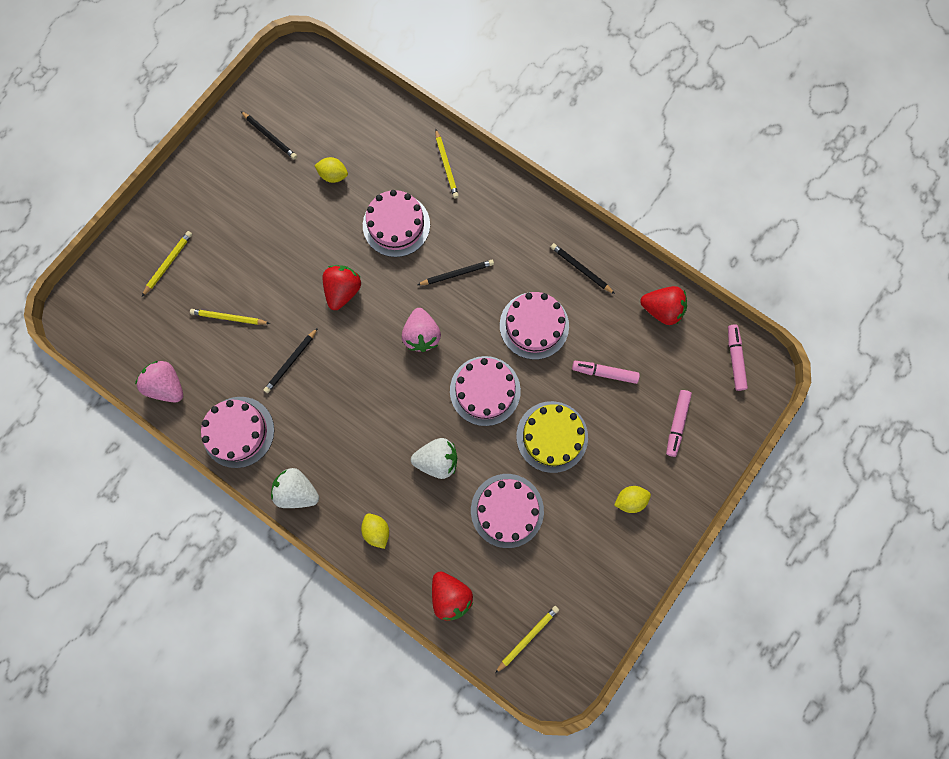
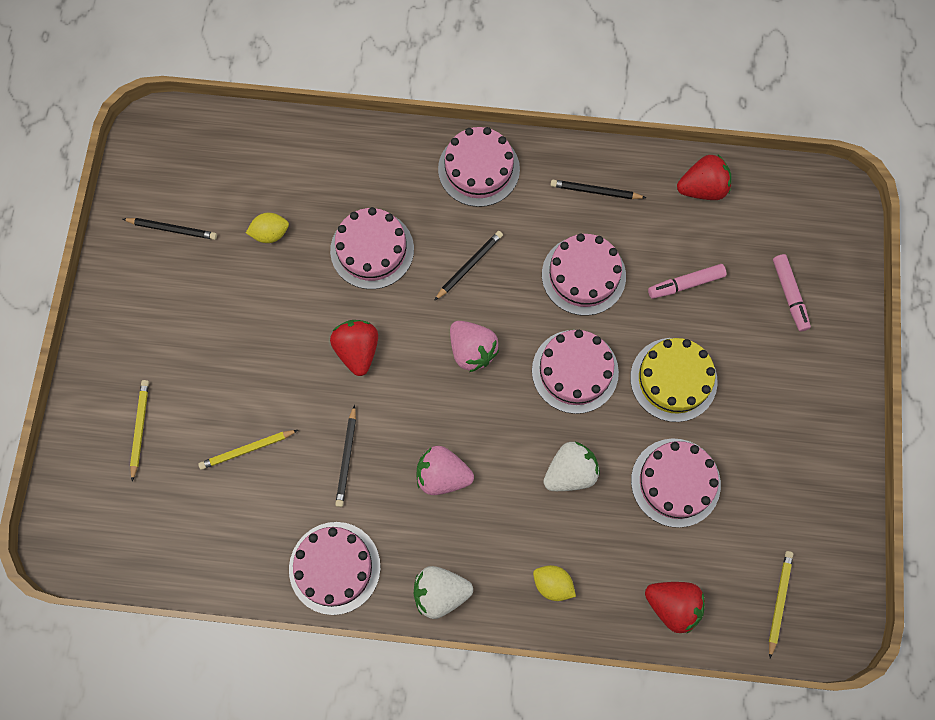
camera: 30 degrees left, 5 degrees down
pink strawberry [135,361,183,402] -> pink strawberry moved to [417,446,474,495]
yellow pencil [435,129,459,198] -> none
yellow lemon [614,486,651,513] -> none
pink marker [728,324,748,391] -> none
none -> pink cake [438,127,520,207]

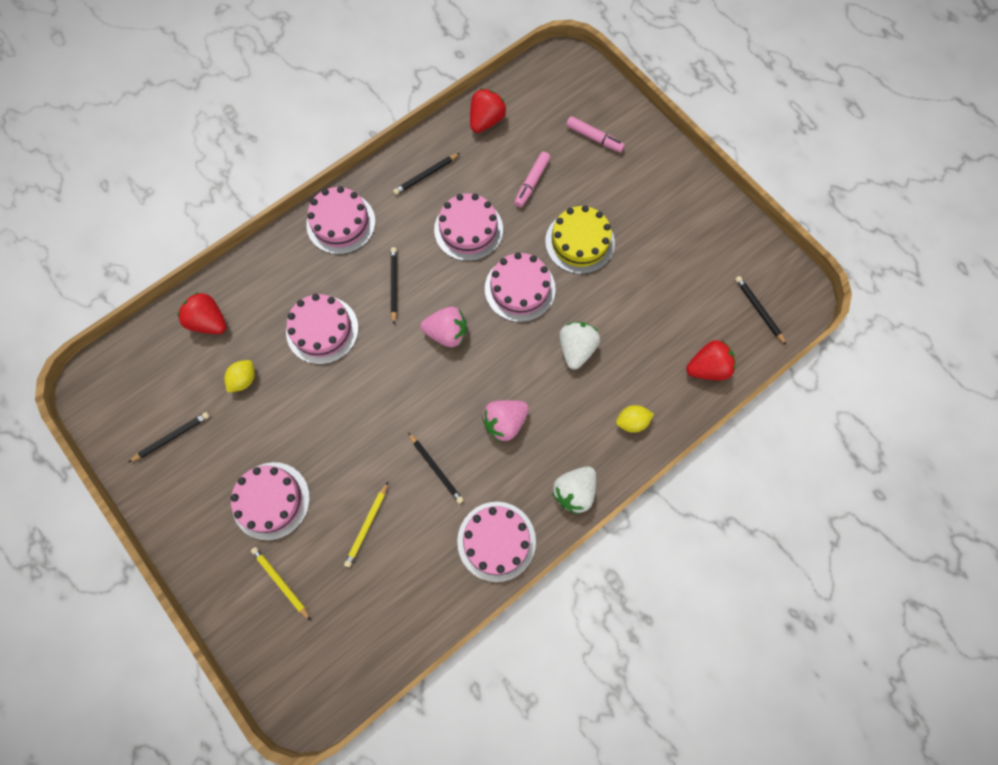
camera: 45 degrees left, 0 degrees up
red strawberry [330,320,378,376] -> red strawberry moved to [177,292,227,334]
pink cake [631,438,721,528] -> pink cake moved to [230,462,310,540]
yellow pencil [769,551,793,658] -> black pencil [735,276,786,345]

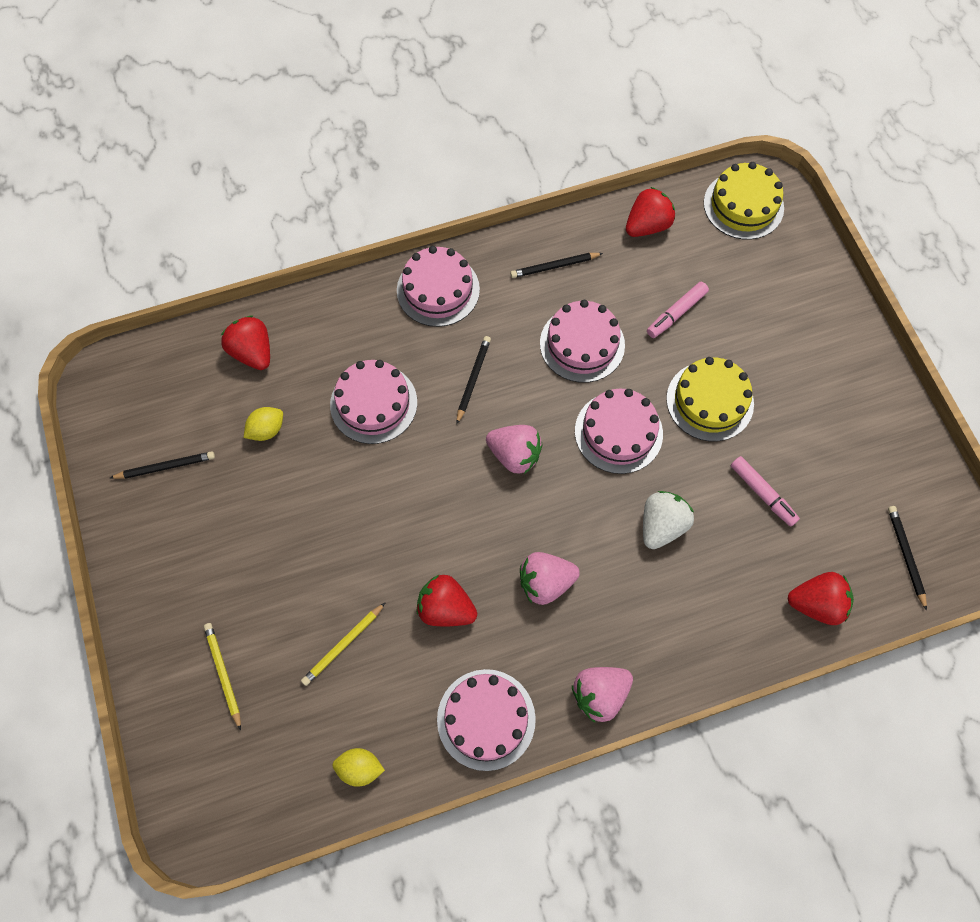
camera: 20 degrees right, 5 degrees down
pink cake [230,462,310,540] -> none
black pencil [408,433,464,504] -> red strawberry [416,575,477,626]
white strawberry [552,466,596,514] -> pink strawberry [572,667,633,723]
pink marker [566,116,625,153] -> pink marker moved to [730,456,800,527]
yellow lemon [616,405,654,433] -> yellow lemon moved to [332,748,385,787]
none -> yellow cake [704,162,784,240]

